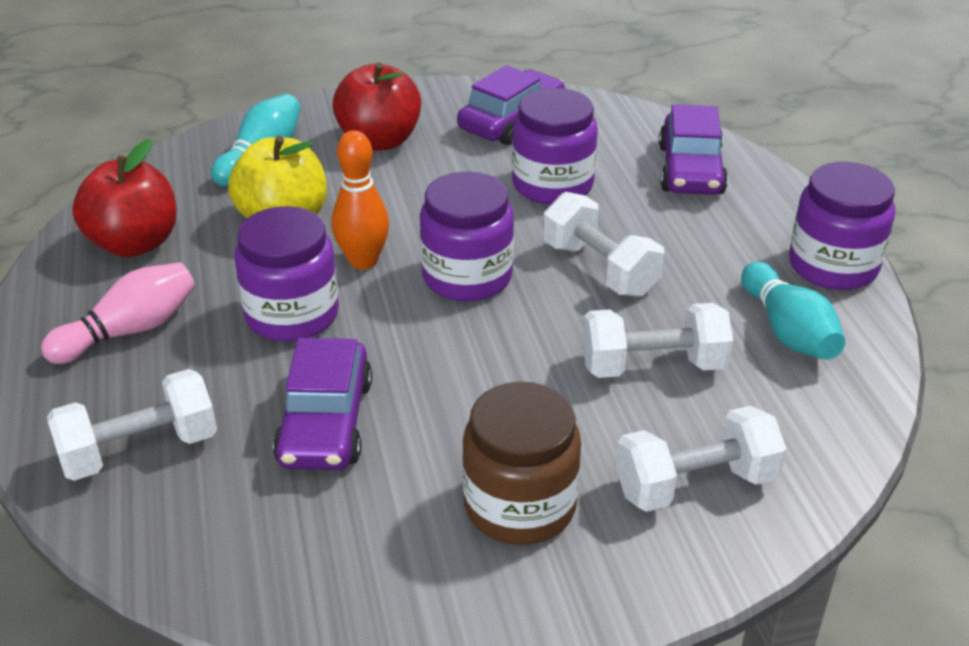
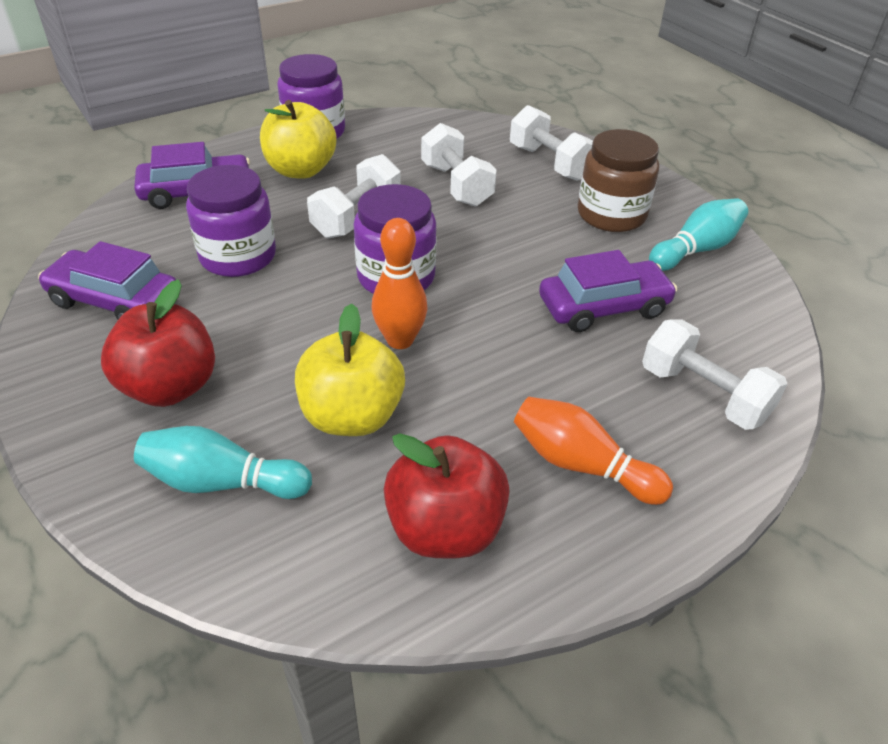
camera: 110 degrees left, 5 degrees up
pink bowling pin [41,262,195,364] -> orange bowling pin [514,397,673,505]
purple jar [235,206,339,342] -> none
turquoise bowling pin [741,262,845,360] -> turquoise bowling pin moved to [649,198,748,271]
none -> yellow apple [260,100,336,179]

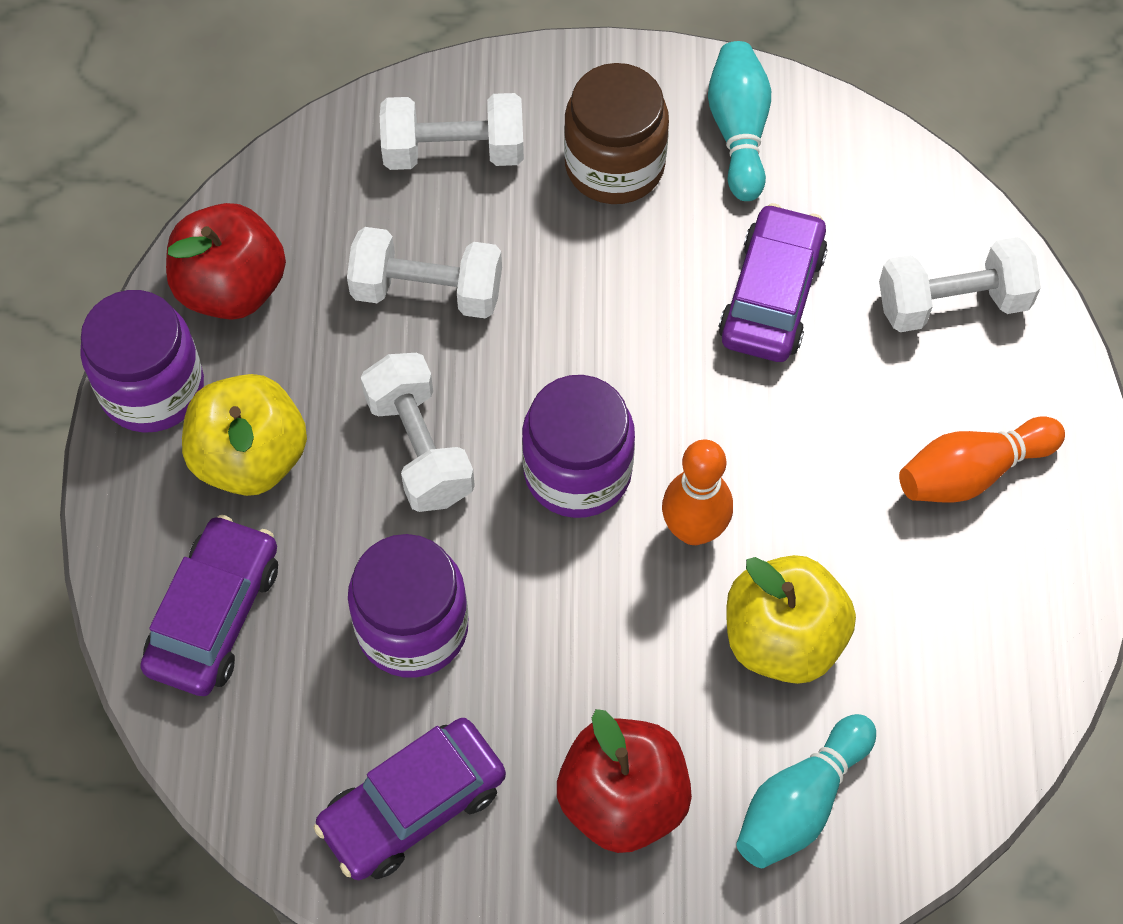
camera: 55 degrees left, 20 degrees up
red apple [383,433,510,558] -> red apple moved to [166,203,286,320]

